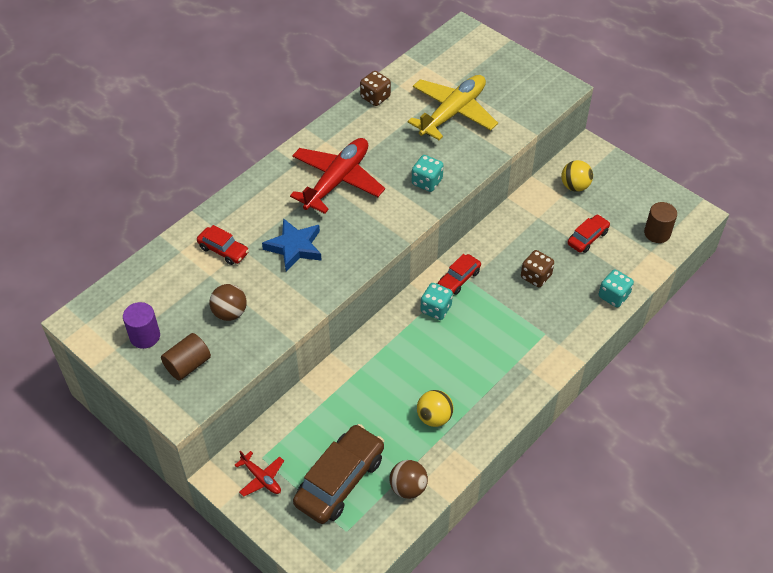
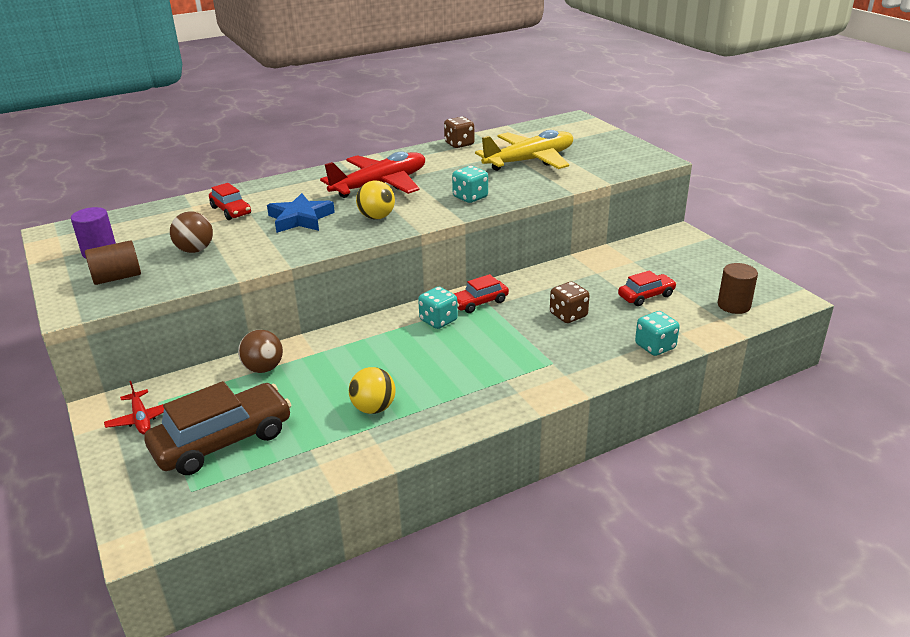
camera: 20 degrees right, 20 degrees down
brown ball [389,460,428,499] -> brown ball moved to [238,330,283,373]
yellow ball [561,160,593,192] -> yellow ball moved to [356,181,395,220]

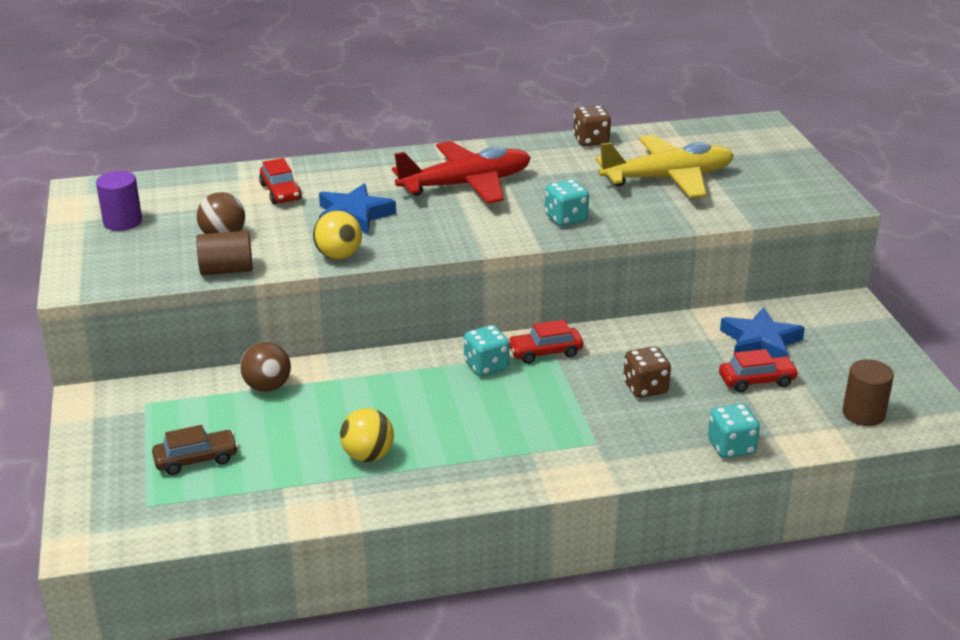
camera: 15 degrees right, 0 degrees up
brown cylinder [85,241,141,285] -> brown cylinder moved to [196,231,253,275]
red plane [104,381,164,434] -> none
brown car [144,381,291,475] -> brown car [152,425,238,475], size x0.54
yellow ball [356,181,395,220] -> yellow ball moved to [313,211,362,259]
none -> blue star [720,307,805,358]

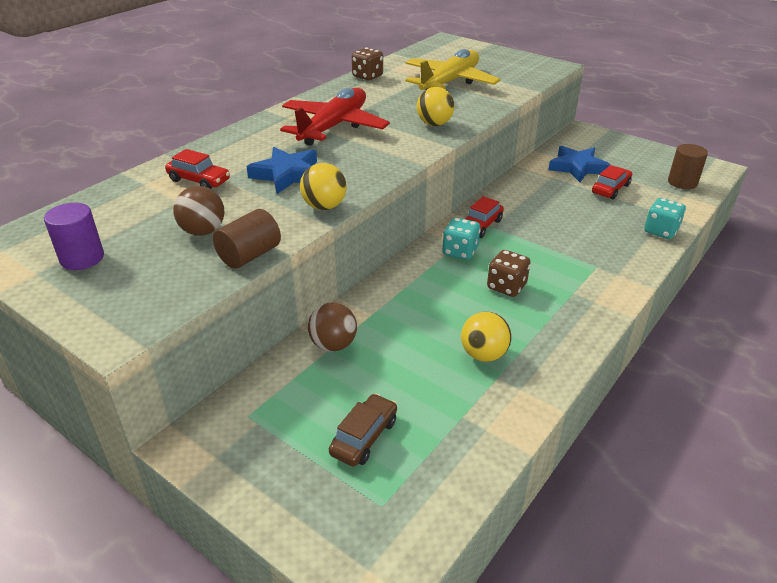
camera: 40 degrees left, 5 degrees up
turquoise dice [545,179,589,226] -> yellow ball [417,87,454,126]
brown dice [623,347,671,398] -> brown dice moved to [487,250,531,297]

